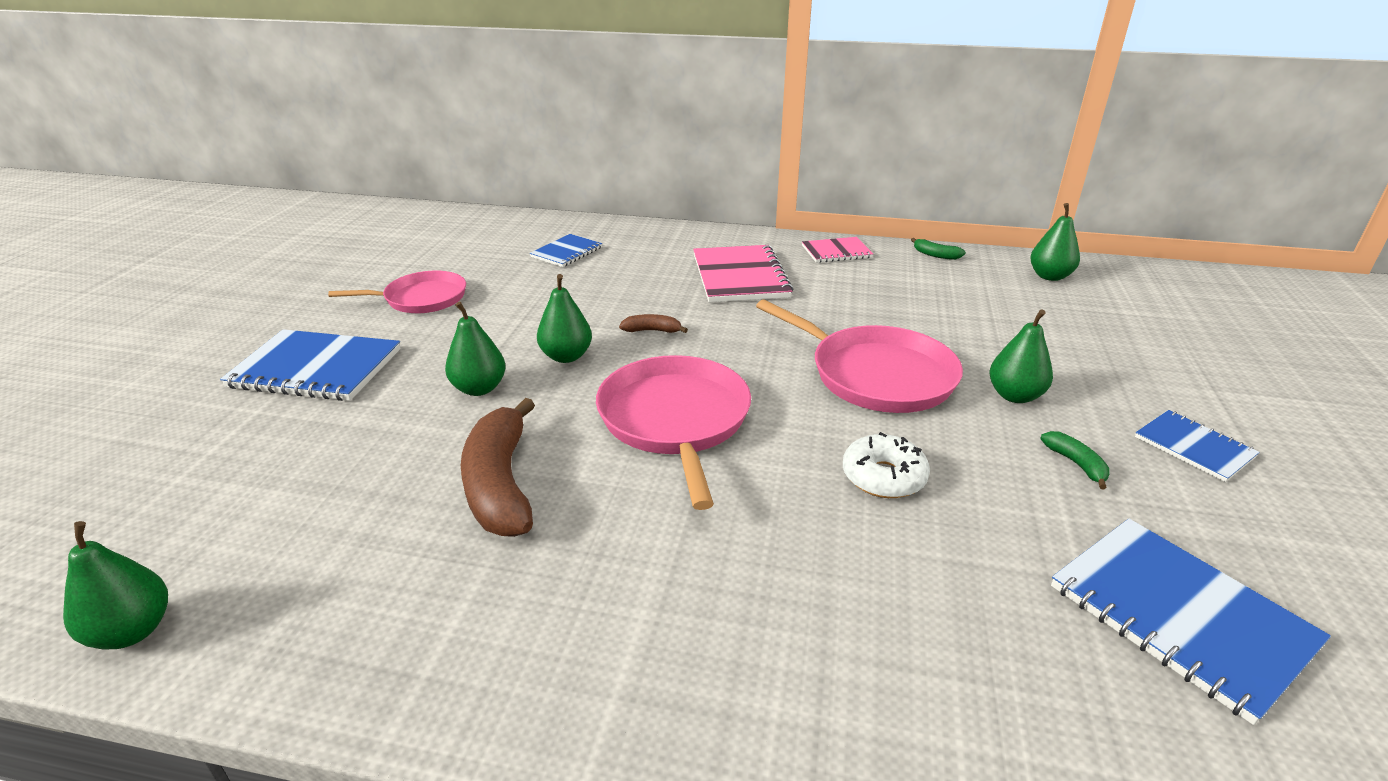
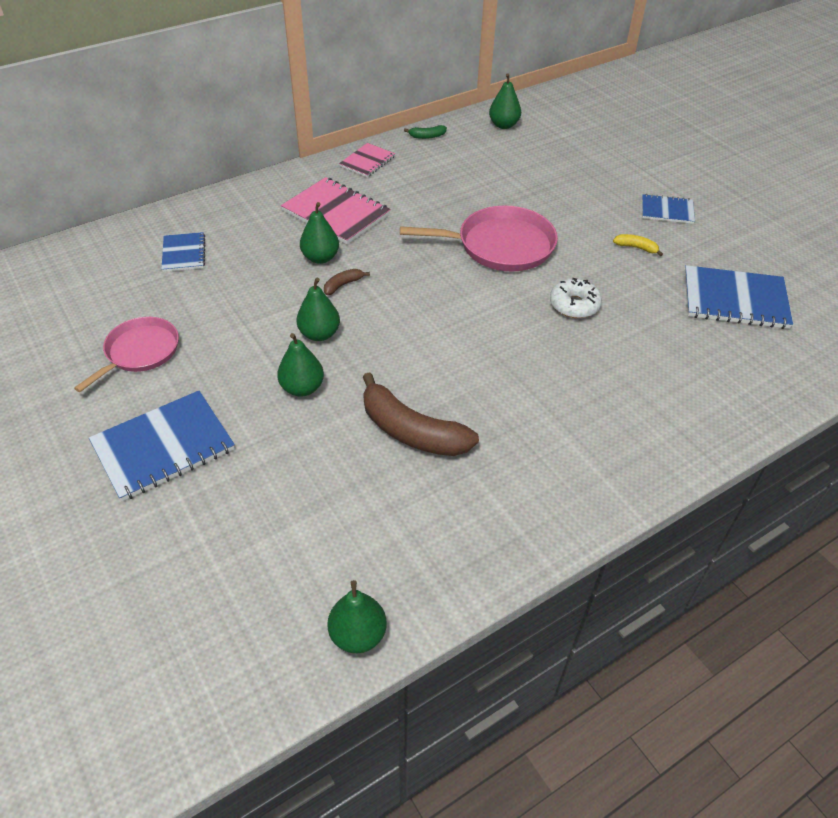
camera: 45 degrees left, 15 degrees up
pink pan [596,355,751,510] -> none
green pear [990,309,1053,403] -> green pear moved to [300,202,339,264]
green banana [1040,431,1110,489] -> yellow banana [613,234,663,256]

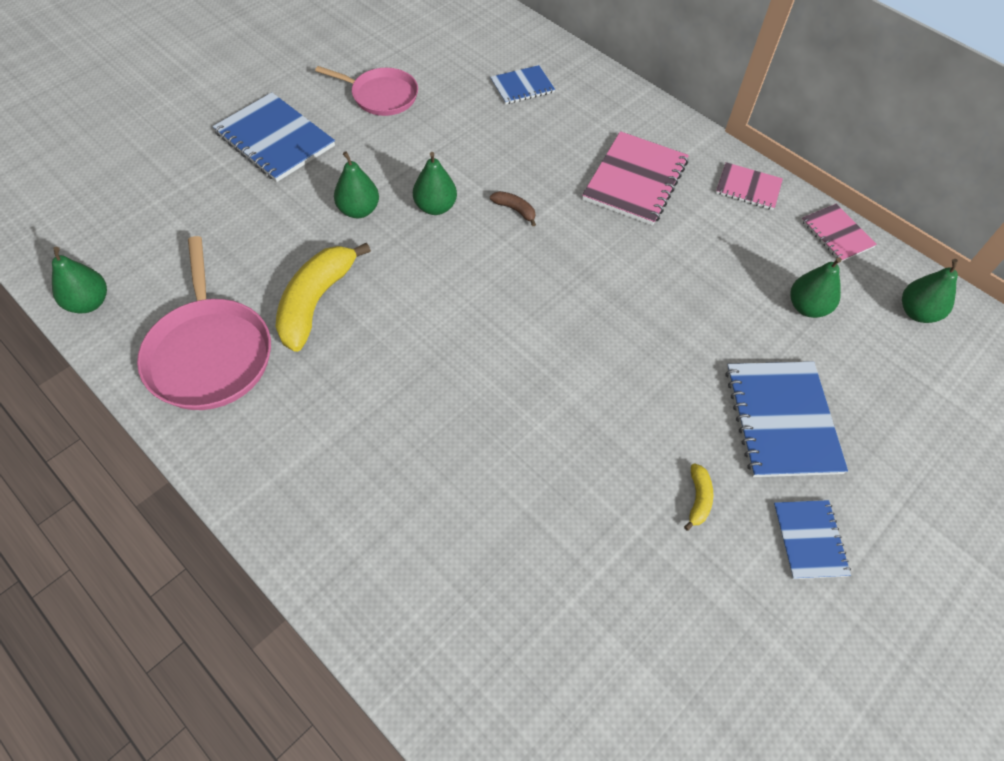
camera: 75 degrees right, 10 degrees up
green pear [300,202,339,264] -> green pear moved to [790,257,842,318]
brown banana [363,372,479,456] -> yellow banana [275,242,371,352]
pink pan [400,206,558,272] -> pink pan moved to [137,236,271,410]
green banana [404,125,447,139] -> pink notebook [801,204,877,262]
white donut [550,278,602,318] -> none
blue notebook [685,265,793,329] -> blue notebook moved to [725,362,848,477]

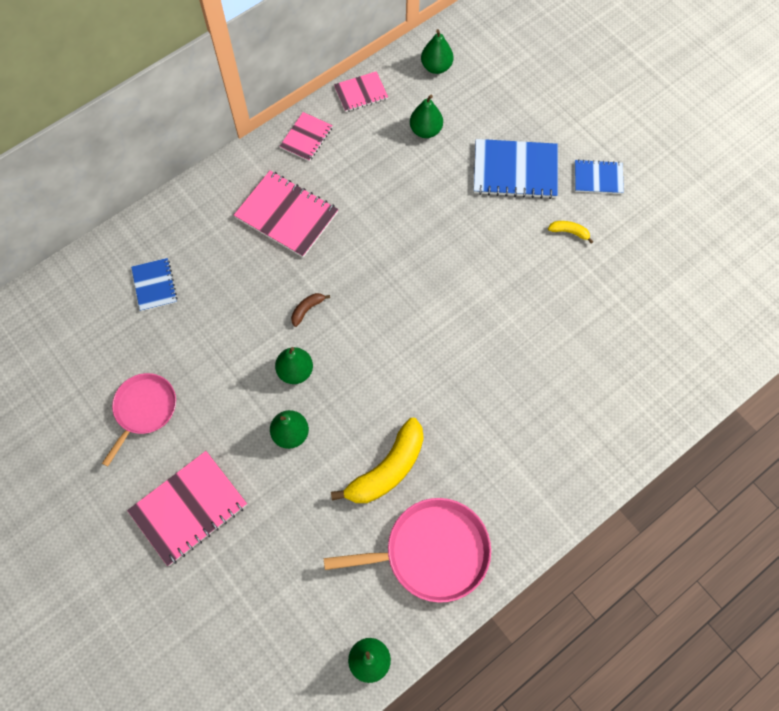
camera: 80 degrees left, 10 degrees up
blue notebook [213,92,335,182] -> pink notebook [127,451,247,566]
yellow banana [275,242,371,352] -> yellow banana turned 75 degrees counterclockwise [331,418,424,503]

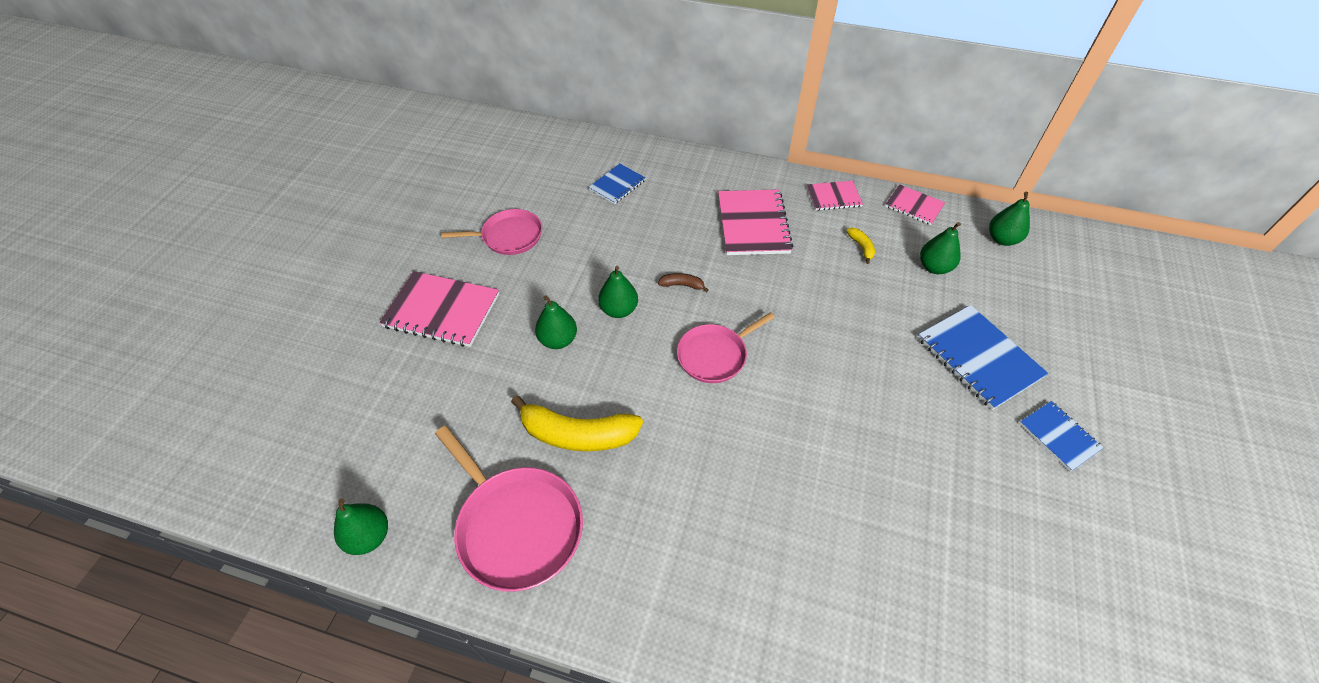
camera: 55 degrees right, 15 degrees down
yellow banana [548,221,593,244] -> yellow banana moved to [846,228,875,264]
none -> pink pan [677,312,775,383]

